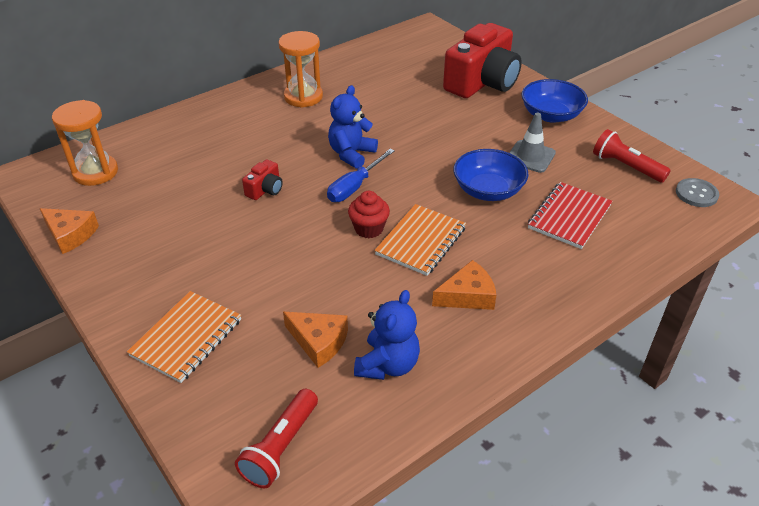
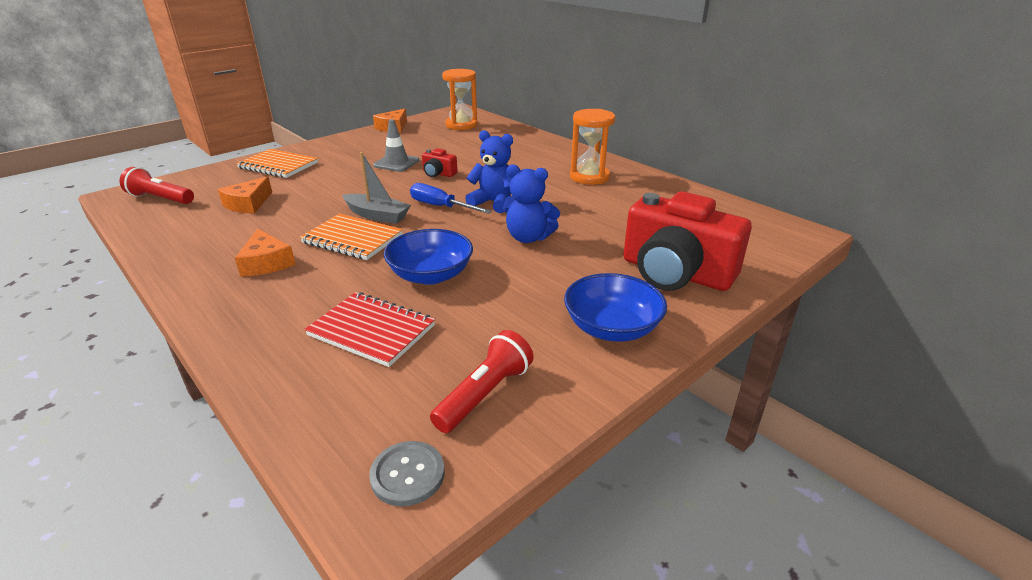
camera: 85 degrees right, 10 degrees down
red cupcake [348,191,390,238] -> grey boat [342,152,411,224]
blue teddy bear [354,290,420,380] -> blue teddy bear moved to [503,164,560,243]
grey traffic cone [509,113,556,173] -> grey traffic cone moved to [373,119,419,172]

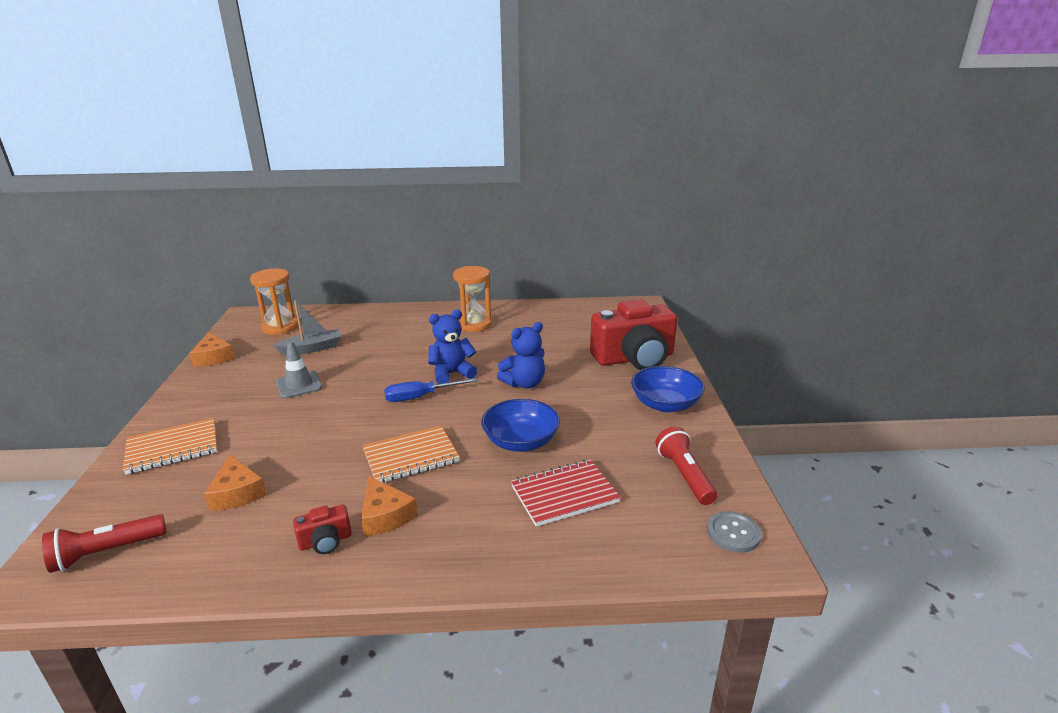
camera: 50 degrees left, 5 degrees down
orange cheese [235,228,296,277] -> orange cheese turned 45 degrees clockwise [361,476,418,536]
grey boat [342,152,411,224] -> grey boat moved to [273,300,341,355]
red camera [422,148,458,177] -> red camera moved to [293,505,352,554]

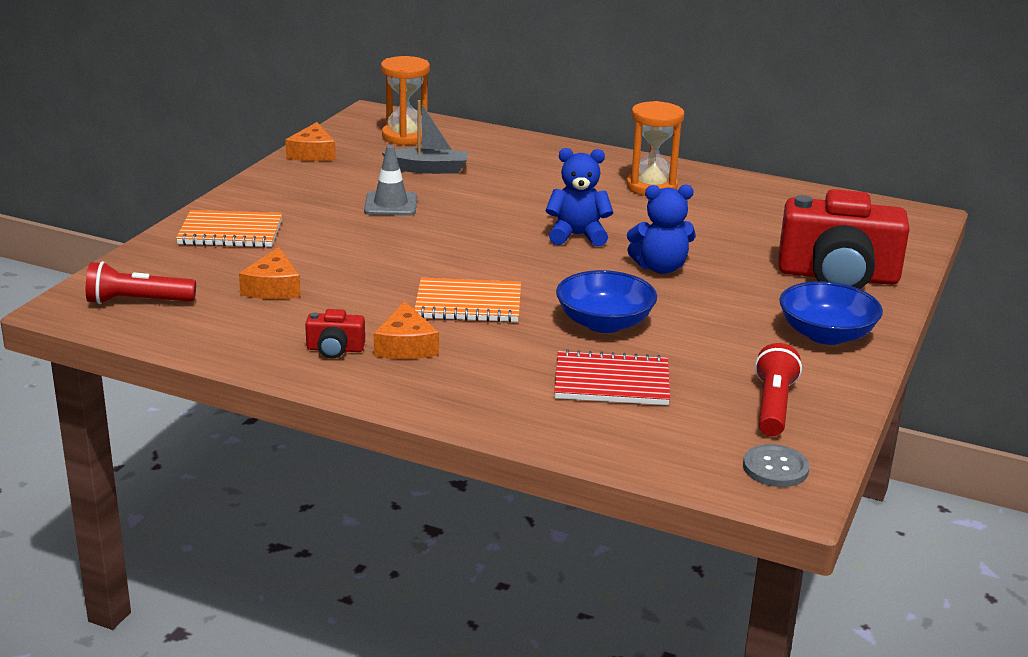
camera: 25 degrees right, 0 degrees up
blue screwdriver [384,378,479,402] -> none

